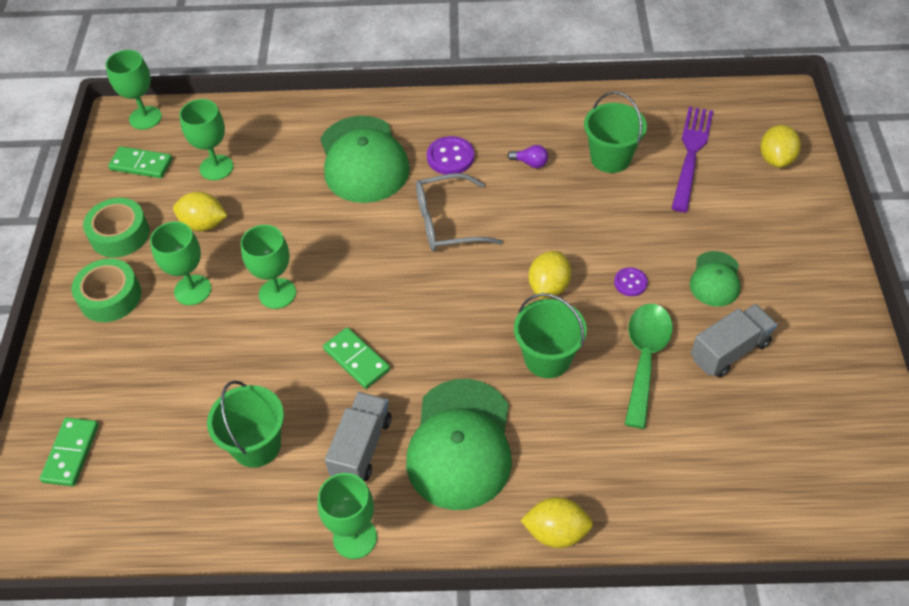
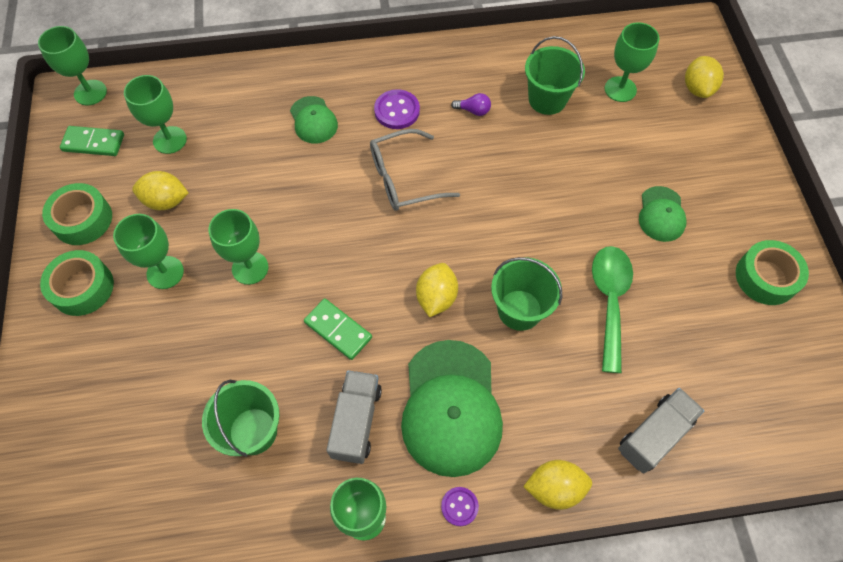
camera: 10 degrees left, 10 degrees up
green domino [40,417,99,486] -> none
green cap [320,116,410,203] -> green cap [290,96,338,144], size x0.52
yellow lemon [529,251,571,299] -> yellow lemon moved to [416,263,458,317]
purple button [614,267,648,296] -> purple button moved to [441,487,479,526]
purple fork [671,107,713,212] -> green goblet [605,22,659,102]
grey truck [691,304,777,378] -> grey truck moved to [618,388,705,474]
none -> green tape [736,240,809,305]

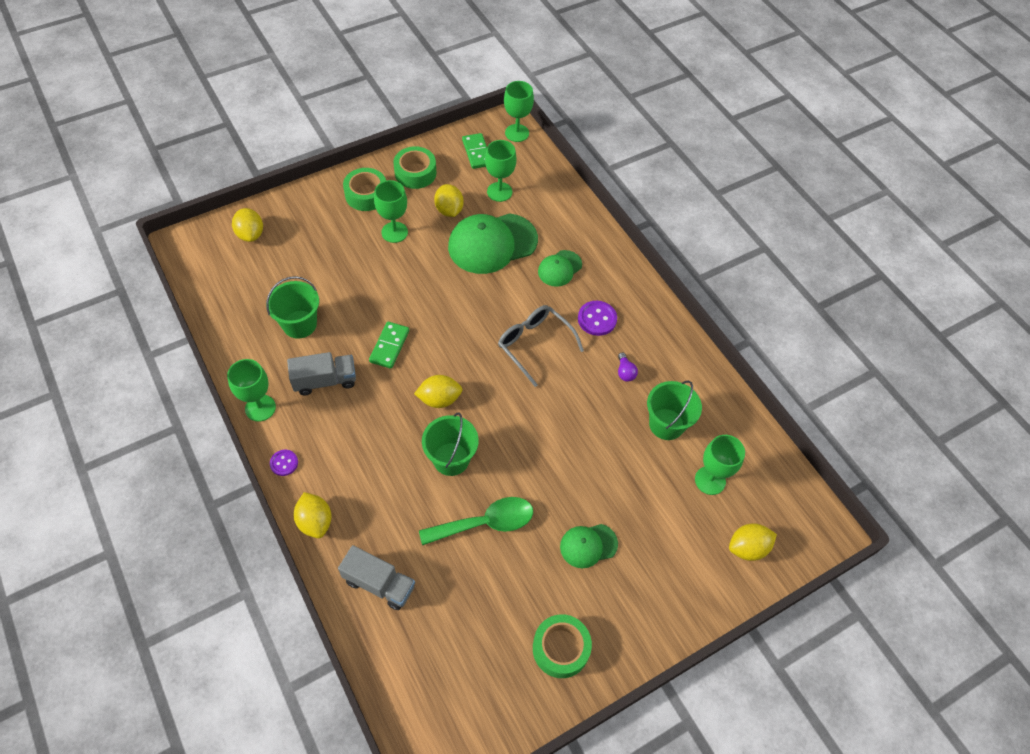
camera: 65 degrees right, 5 degrees down
green goblet [209,209,269,285] -> none
green cap [401,340,503,477] -> green cap moved to [448,213,538,274]
none -> yellow lemon [232,208,263,242]

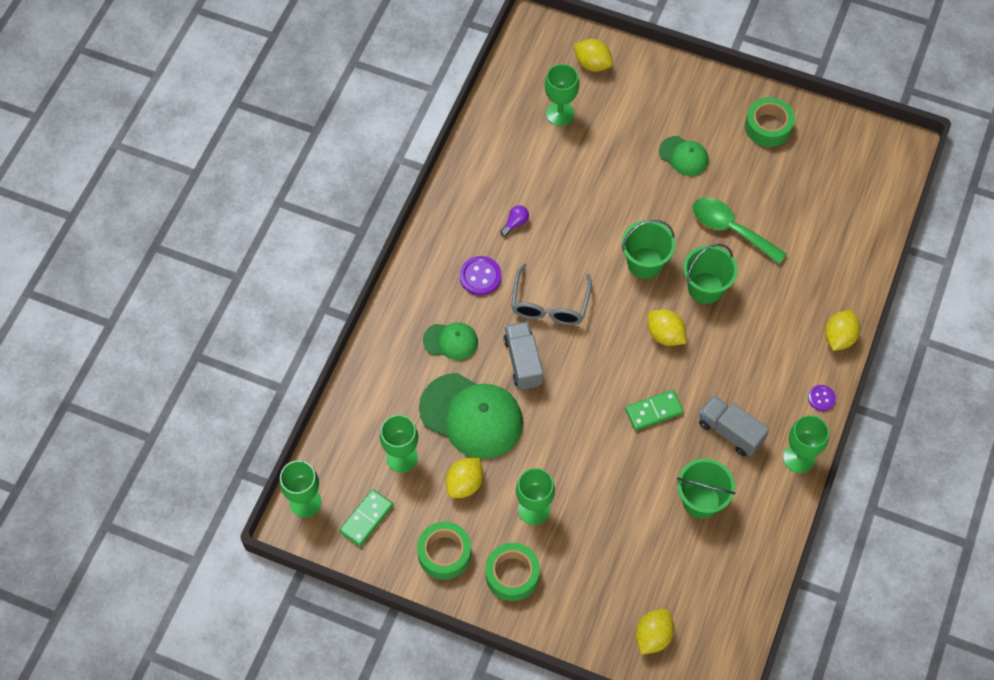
camera: 125 degrees left, 5 degrees up
grey truck [338,545,415,610] -> grey truck moved to [503,321,543,389]
green bucket [647,380,702,440] -> green bucket moved to [622,220,675,279]

